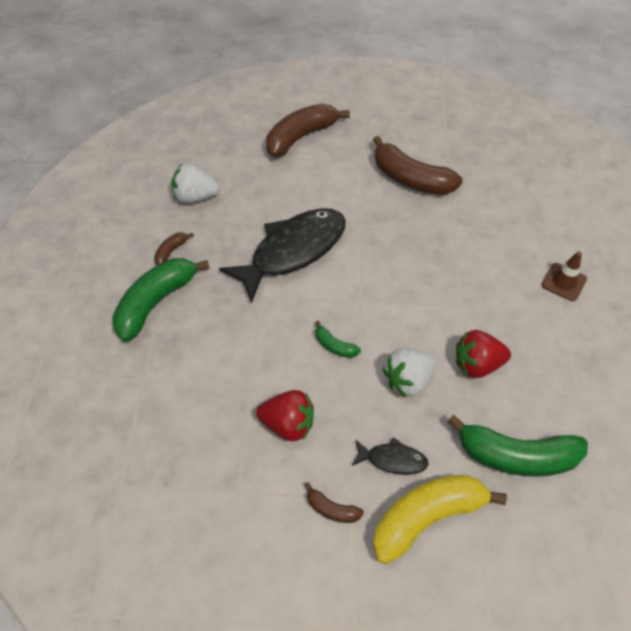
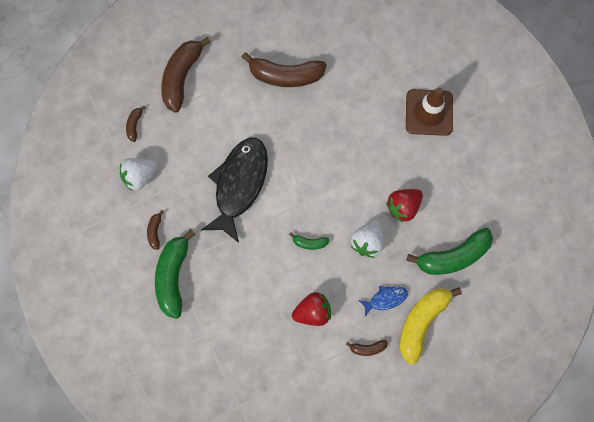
camera: 30 degrees left, 20 degrees up
black fish [352,437,429,475] -> blue fish [359,286,408,317]
brown traffic cone [541,252,587,301] -> brown traffic cone [406,88,453,136], size x1.73
none -> brown banana [126,106,146,142]

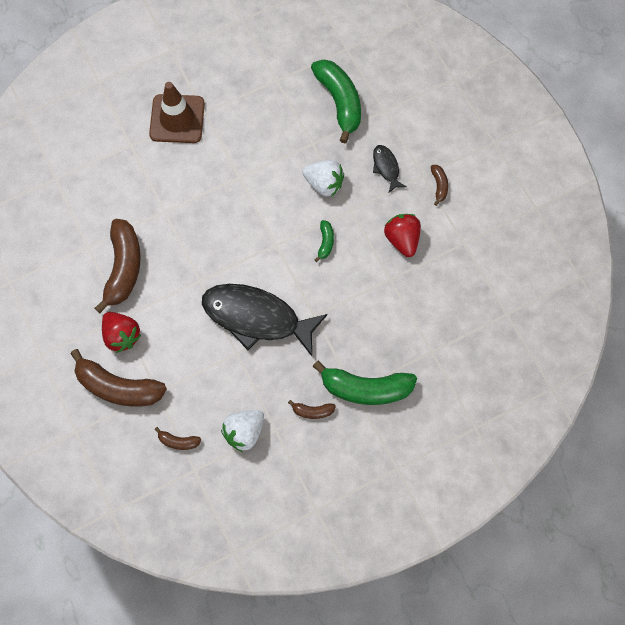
camera: 90 degrees left, 5 degrees down
white strawberry [120,158,158,191] -> white strawberry turned 75 degrees clockwise [221,410,264,452]
blue fish [359,286,408,317] -> black fish [373,145,407,193]
red strawberry [386,189,423,223] -> red strawberry moved to [102,312,141,353]
yellow banana [399,287,462,365] -> none

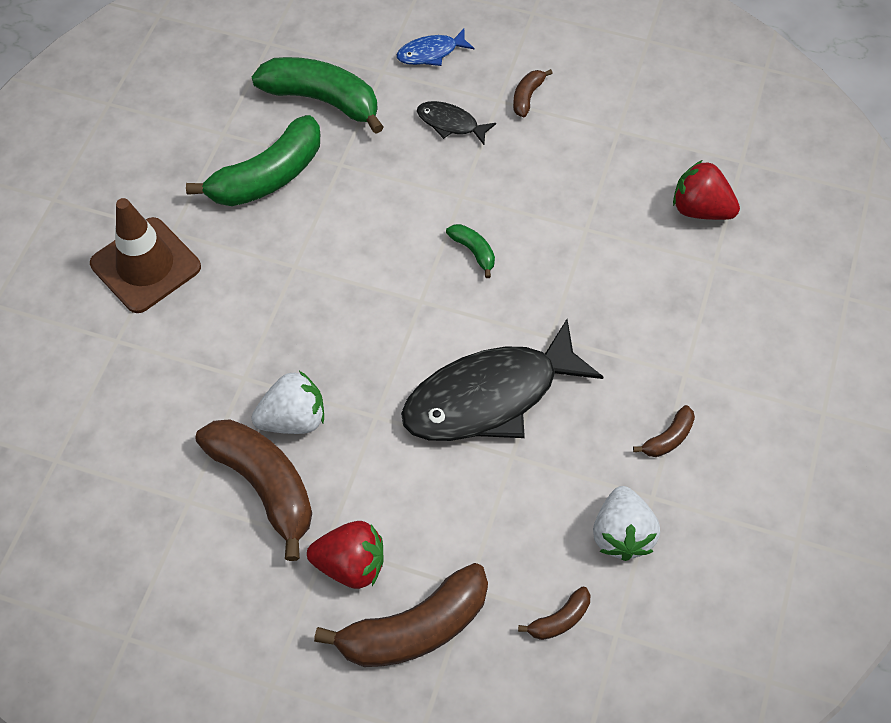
camera: 45 degrees left, 10 degrees down
white strawberry [302,160,344,197] -> white strawberry moved to [251,371,324,434]
green banana [312,361,417,405] -> green banana moved to [186,115,320,206]
red strawberry [384,214,421,257] -> red strawberry moved to [673,160,740,220]
brown banana [431,165,448,206] -> brown banana turned 105 degrees counterclockwise [513,69,553,117]
none -> blue fish [397,29,475,66]

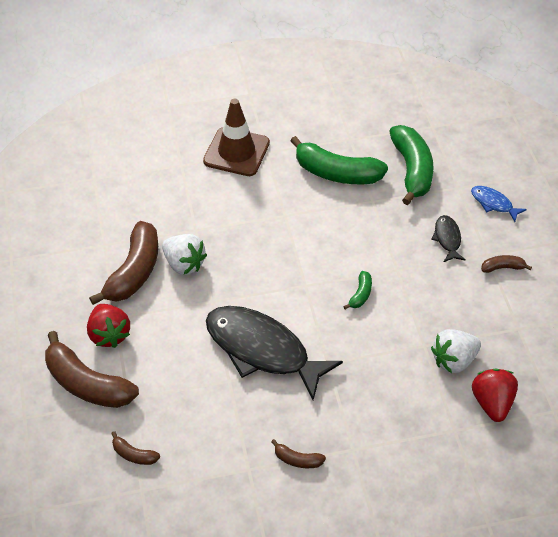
camera: 60 degrees right, 10 degrees down
white strawberry [593,486,660,561] -> white strawberry moved to [431,329,481,373]

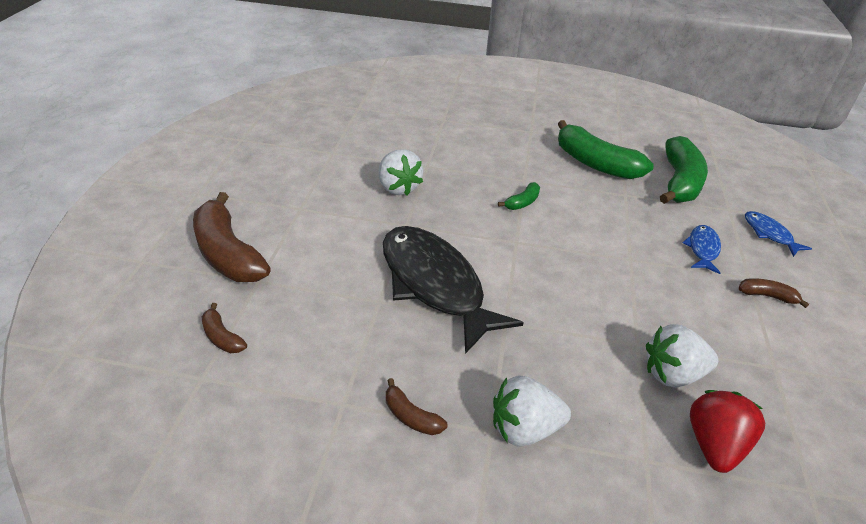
camera: 20 degrees right, 10 degrees down
red strawberry [87,304,130,348] -> none
brown banana [89,221,158,305] -> none
brown traffic cone [203,99,270,176] -> none
green banana [343,271,372,309] -> green banana moved to [498,182,540,210]
black fish [431,215,466,262] -> blue fish [683,225,721,274]
none -> white strawberry [493,375,571,447]

